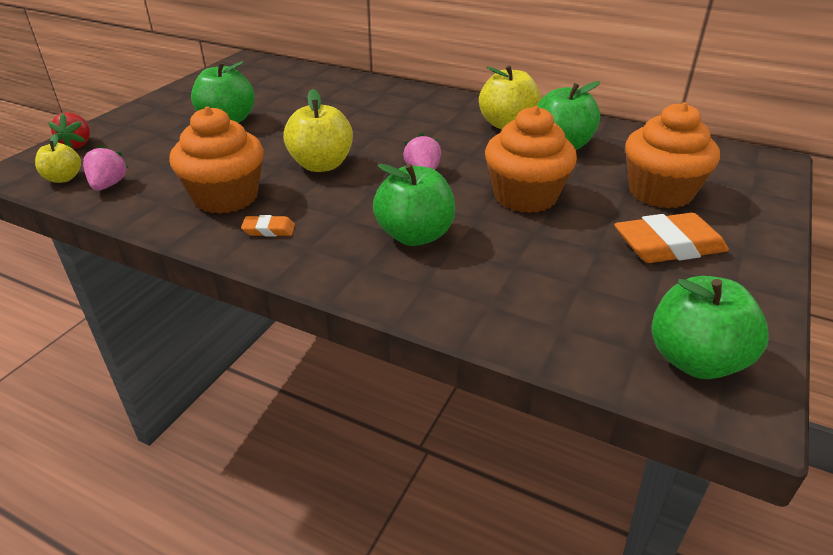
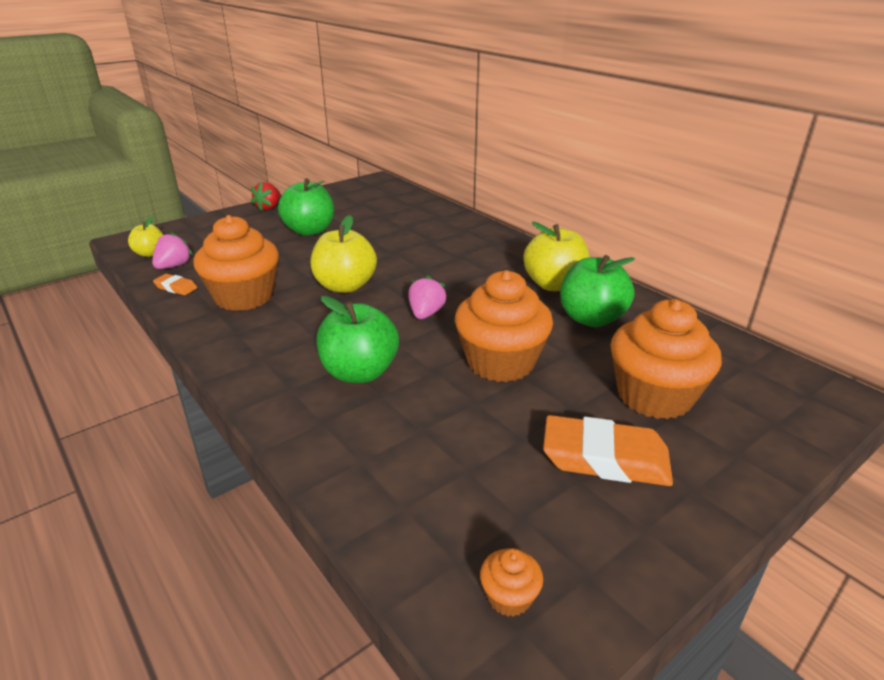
camera: 25 degrees right, 5 degrees down
red strawberry [48,112,90,149] -> red strawberry moved to [251,181,281,211]
orange eraser [241,215,295,237] -> orange eraser moved to [153,274,197,295]
green apple [651,276,769,379] -> orange cupcake [480,548,543,617]

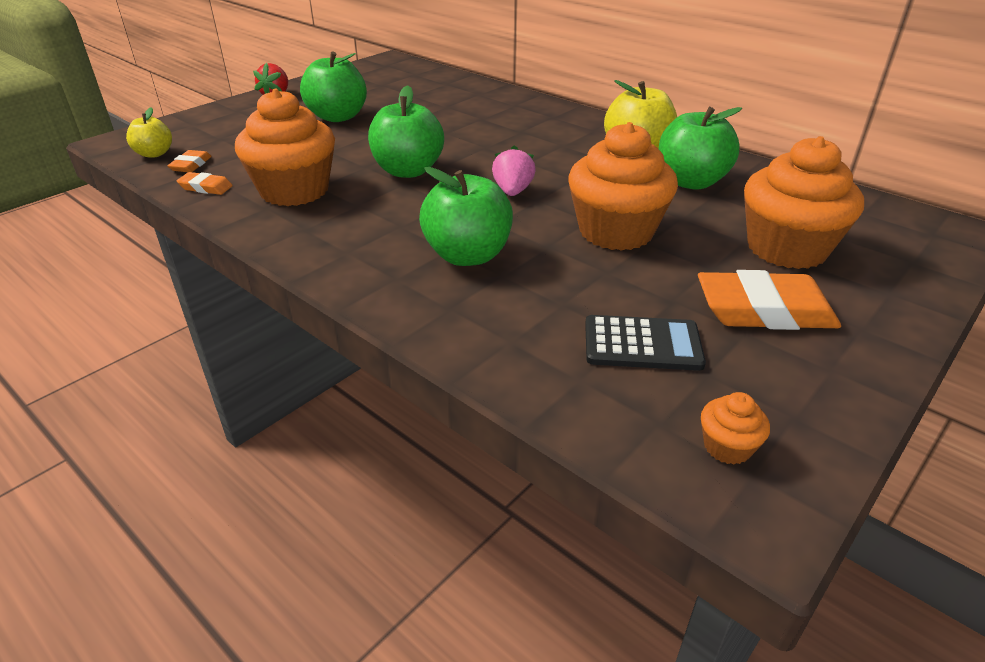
camera: 10 degrees left, 5 degrees up
pink strawberry [152,232,193,269] -> orange eraser [168,150,212,172]
yellow apple [310,215,377,293] -> green apple [368,85,444,178]
none -> black calculator [585,315,706,371]

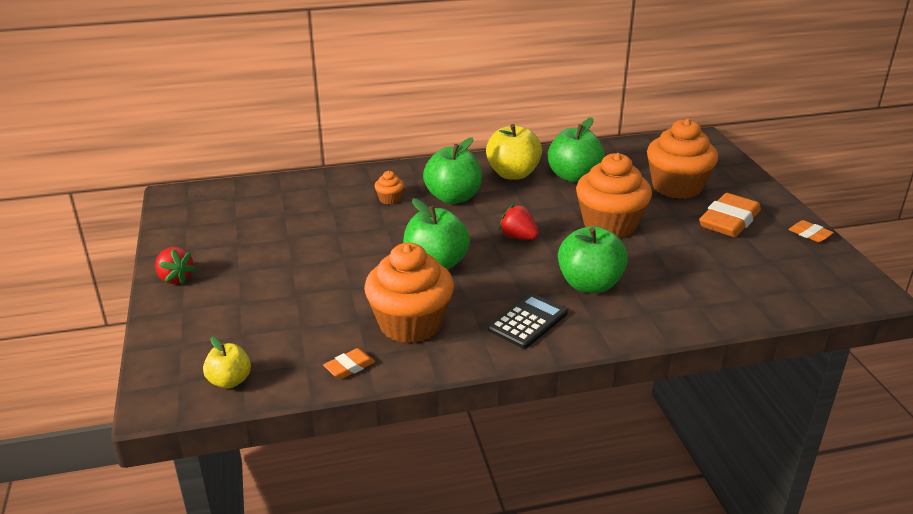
camera: 55 degrees left, 5 degrees down
orange eraser [168,150,212,172] -> orange eraser moved to [788,220,834,242]
green apple [300,51,367,122] -> green apple moved to [423,137,482,204]
pink strawberry [492,145,536,196] -> red strawberry [499,204,539,240]
black calculator [585,315,706,371] -> black calculator moved to [488,293,568,349]
orange cupcake [701,392,770,464] -> orange cupcake moved to [375,171,404,205]

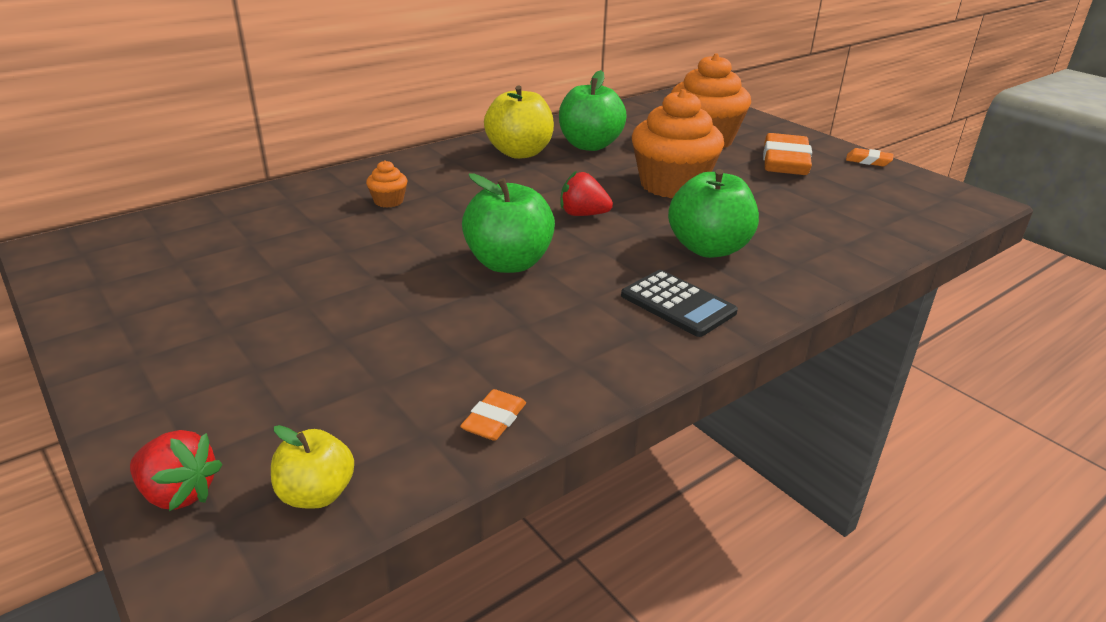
camera: 25 degrees left, 0 degrees up
red strawberry [155,247,196,285] -> red strawberry moved to [130,430,223,511]
orange cupcake [364,243,454,343] -> none
green apple [423,137,482,204] -> none
black calculator [488,293,568,349] -> black calculator turned 120 degrees clockwise [621,270,738,337]

